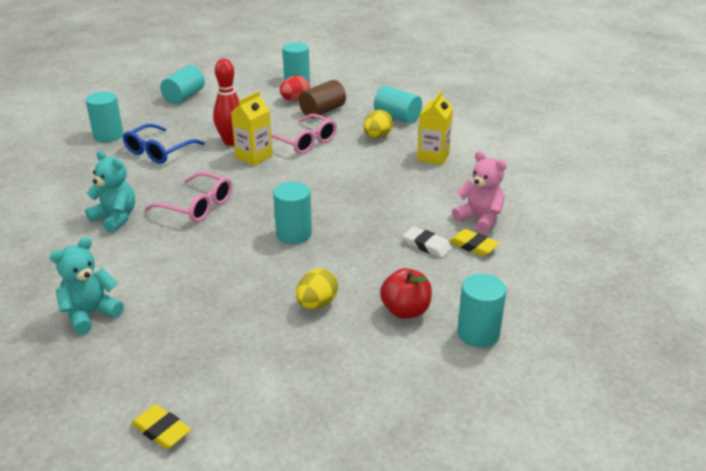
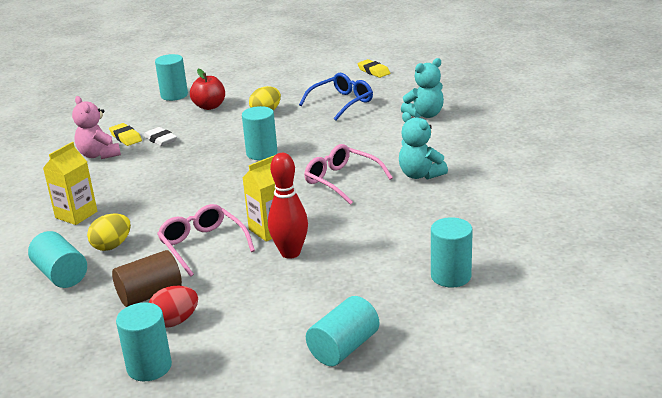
camera: 165 degrees left, 5 degrees down
blue glasses [123,124,205,164] -> blue glasses moved to [299,73,373,120]

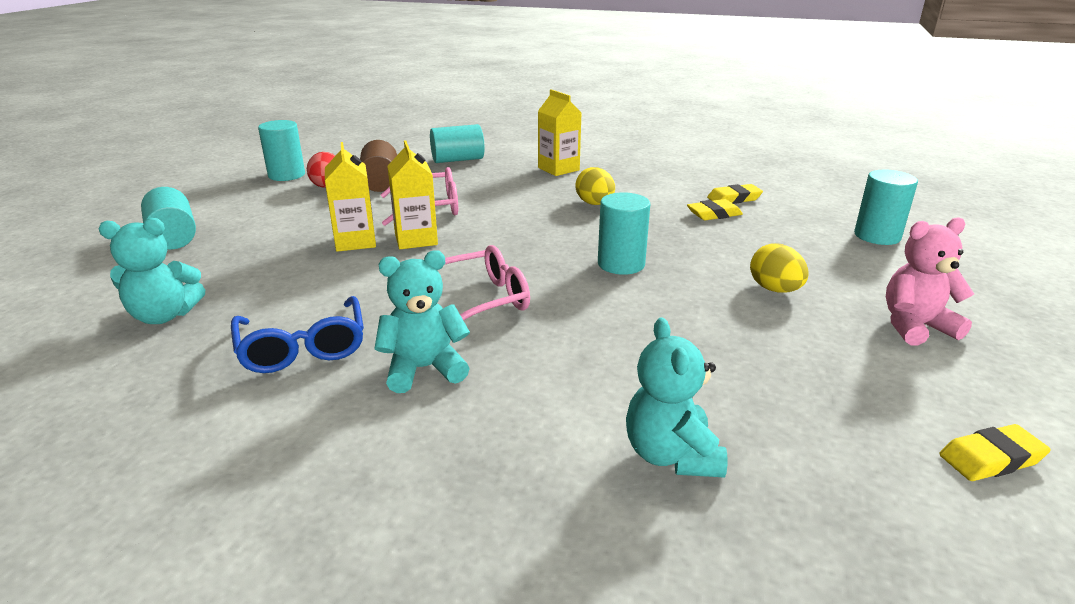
camera: 110 degrees right, 0 degrees up
pink teddy bear [72,96,121,159] -> pink teddy bear moved to [886,217,974,346]
yellow egg [87,214,131,251] -> yellow egg moved to [576,167,615,205]
white eraser [144,127,177,146] -> yellow eraser [687,199,743,220]
red apple [190,69,225,110] -> none
red bowling pin [268,153,308,259] -> yellow carton [325,142,376,252]
blue glasses [299,73,373,120] -> blue glasses moved to [231,296,364,373]
turquoise cylinder [431,217,473,287] -> turquoise teddy bear [98,218,205,324]

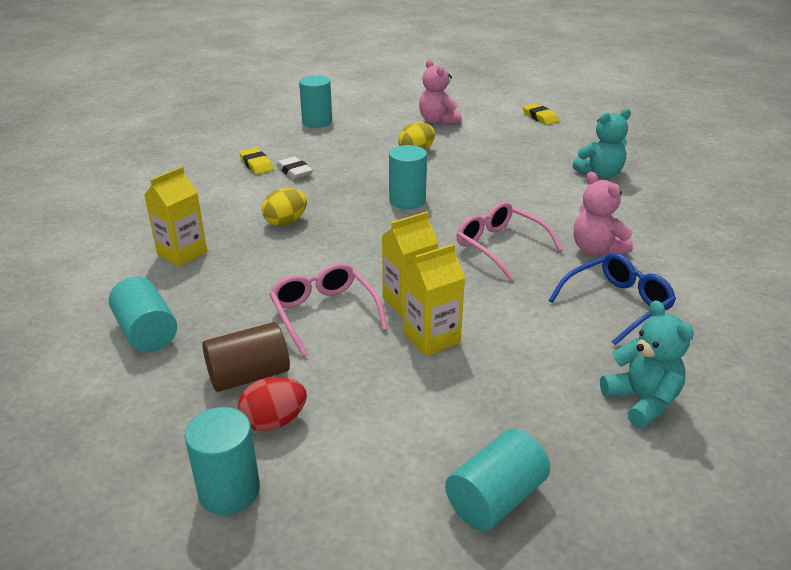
camera: 105 degrees left, 5 degrees up
turquoise teddy bear [374,250,470,393] -> pink teddy bear [574,172,633,256]
yellow eraser [687,199,743,220] -> white eraser [276,156,313,179]

